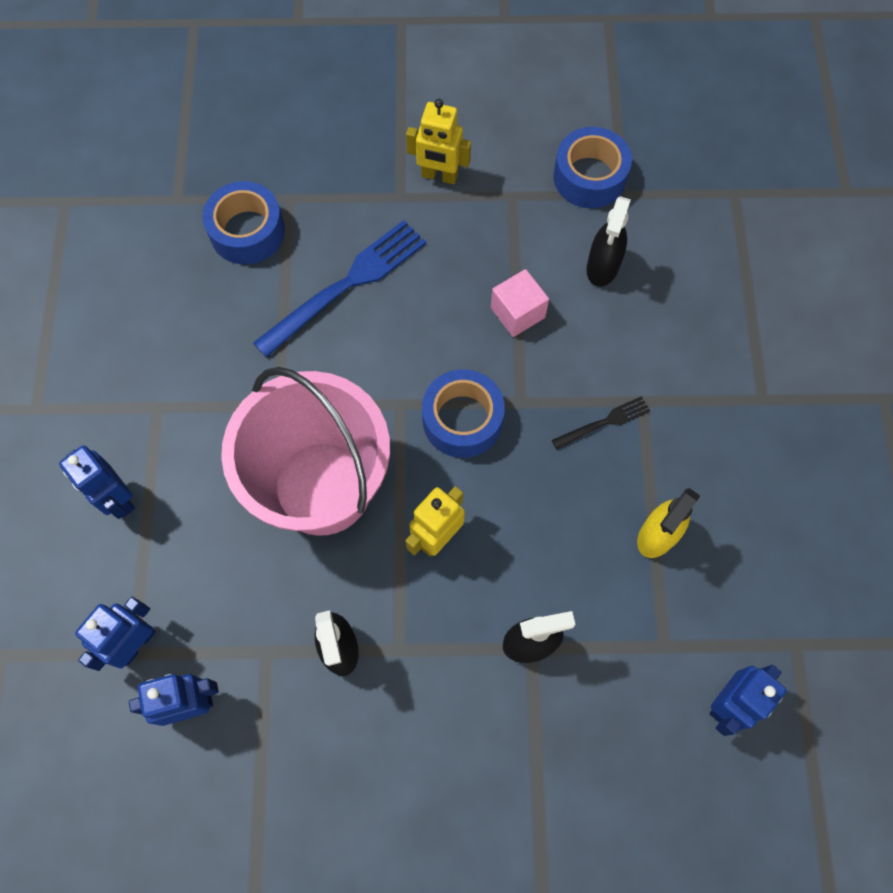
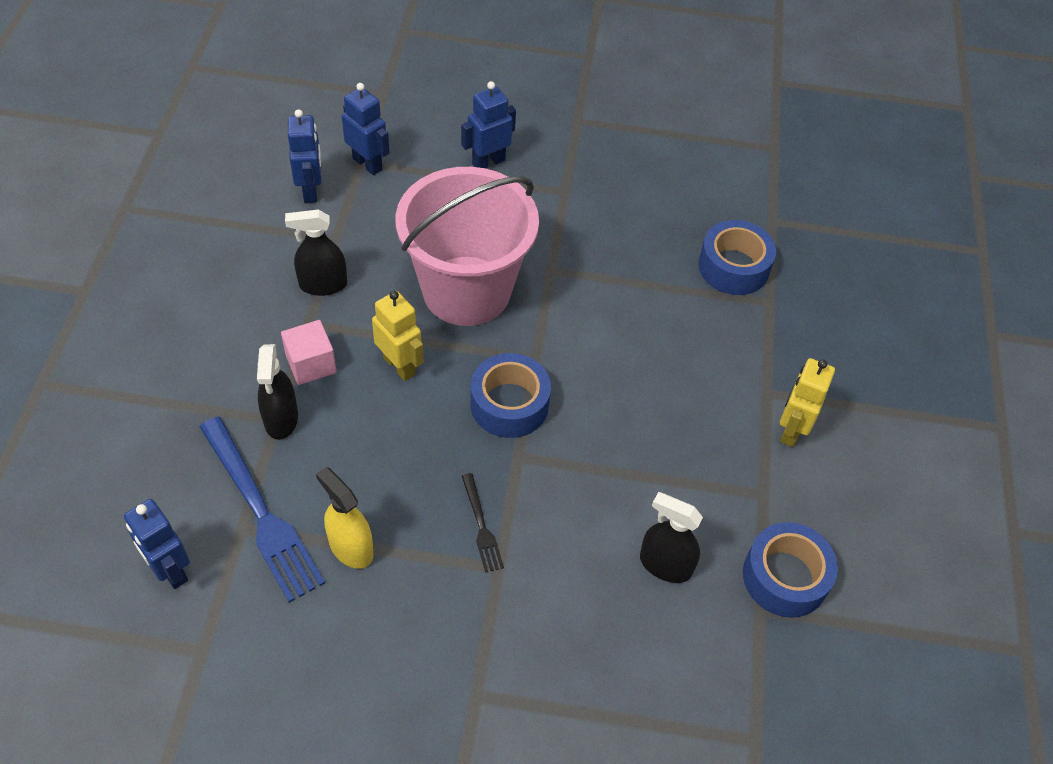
camera: 95 degrees right, 15 degrees down
blue fork [253,220,426,358] -> blue fork moved to [200,417,325,603]
pink cube [491,269,549,337] -> pink cube moved to [281,320,337,385]

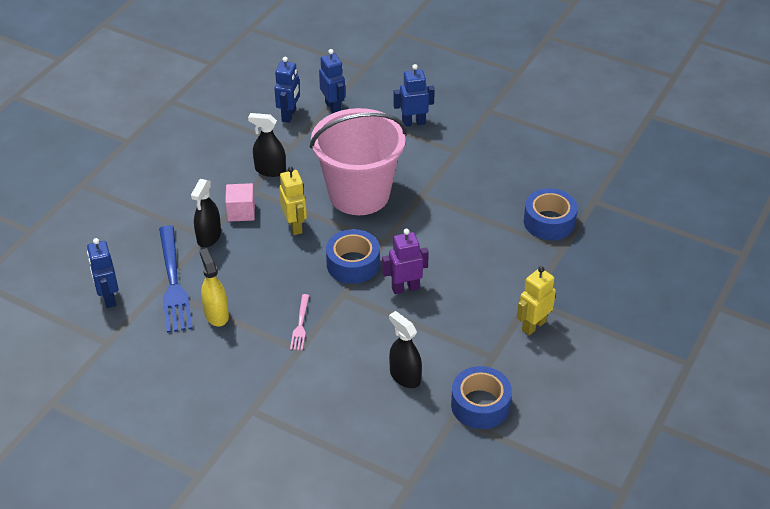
camera: 25 degrees right, 10 degrees down
black fork [462,473,504,573] -> pink fork [290,294,309,350]
none -> purple robot [382,229,429,294]

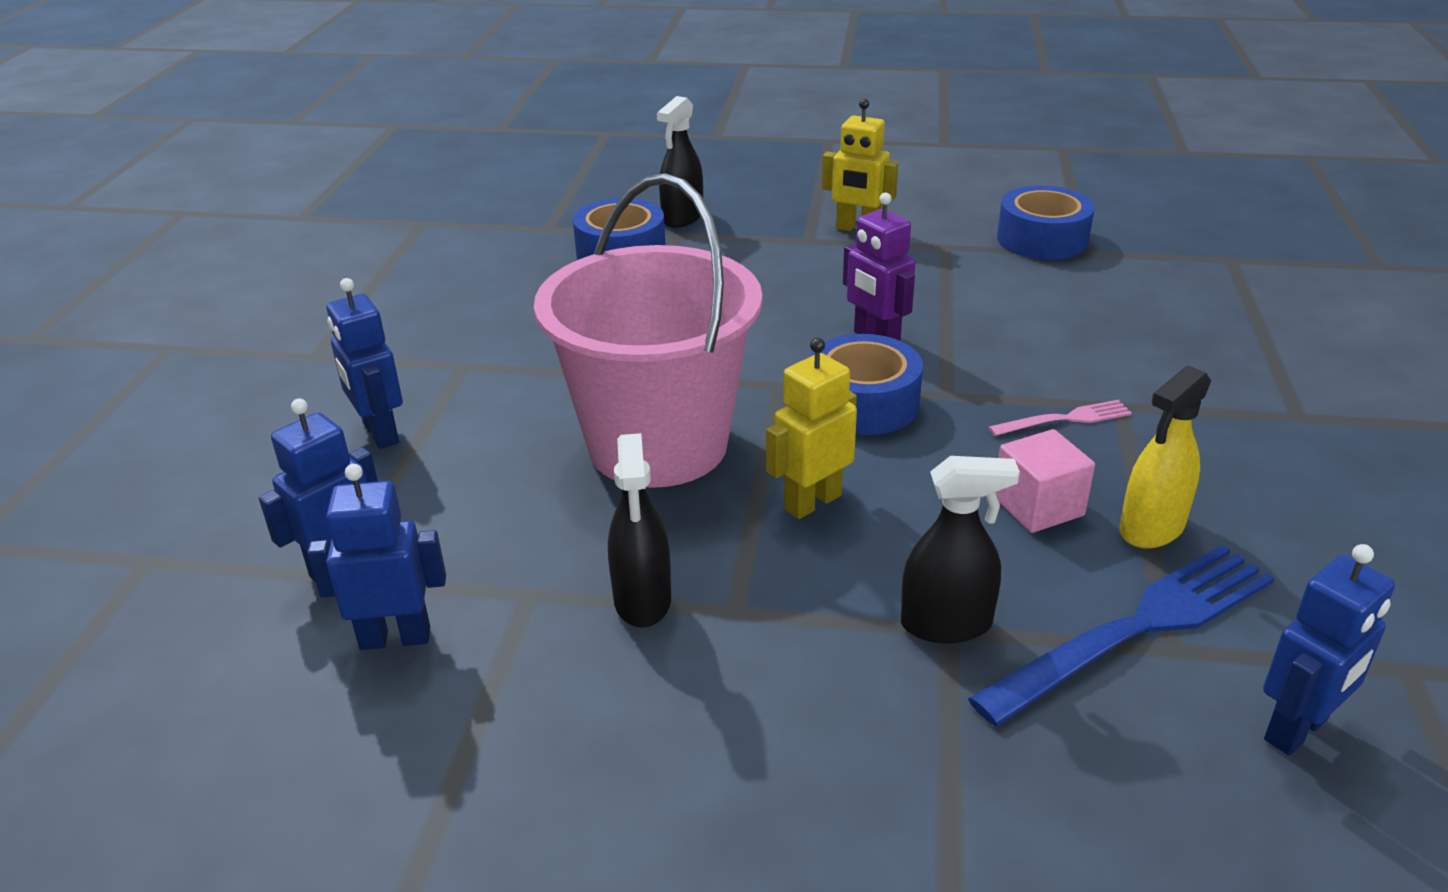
camera: 110 degrees left, 10 degrees down
pink cube [225,183,255,222] -> pink cube moved to [996,429,1095,533]
black spray bottle [389,311,422,388] -> black spray bottle moved to [657,96,703,228]

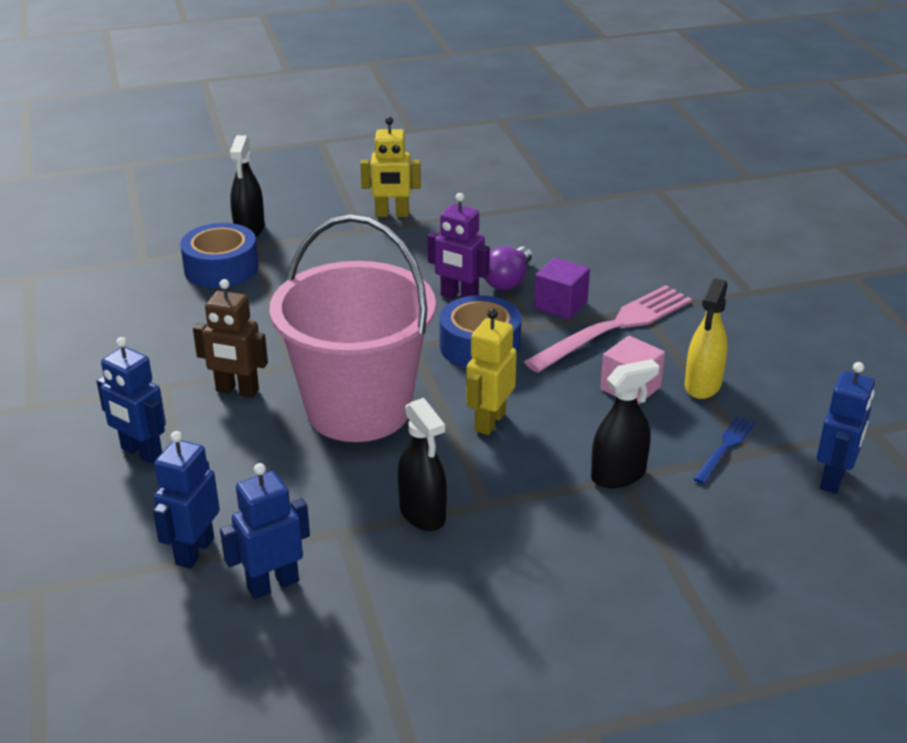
camera: 25 degrees left, 0 degrees up
blue fork [968,545,1275,726] -> blue fork [693,416,755,484], size x0.49
pink fork [988,400,1132,436] -> pink fork [524,285,692,373], size x2.04
blue tape [997,186,1095,260] -> none
none -> brown robot [193,279,268,398]
none -> purple light bulb [484,246,532,290]
none -> purple cube [534,257,590,320]

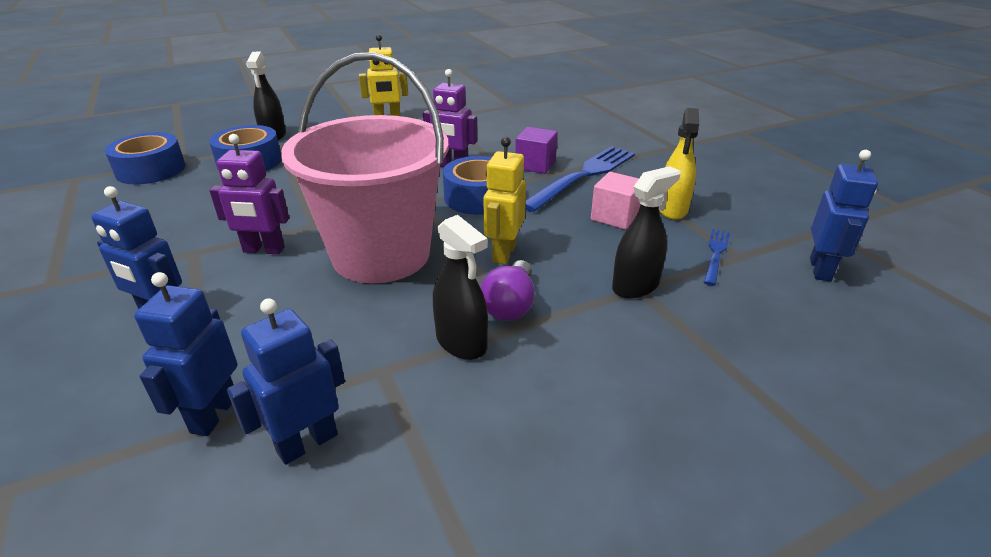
camera: 10 degrees left, 0 degrees up
brown robot [193,279,268,398] -> purple robot [209,134,289,255]
purple light bulb [484,246,532,290] -> purple light bulb moved to [480,260,535,321]
pink fork [524,285,692,373] -> blue fork [525,146,635,212]
none -> blue tape [105,132,185,185]

